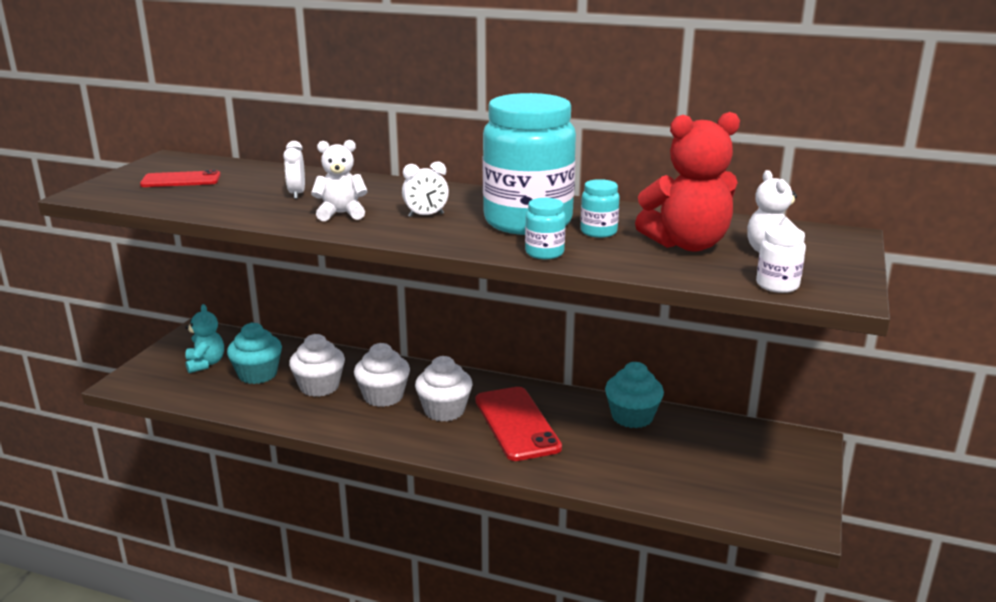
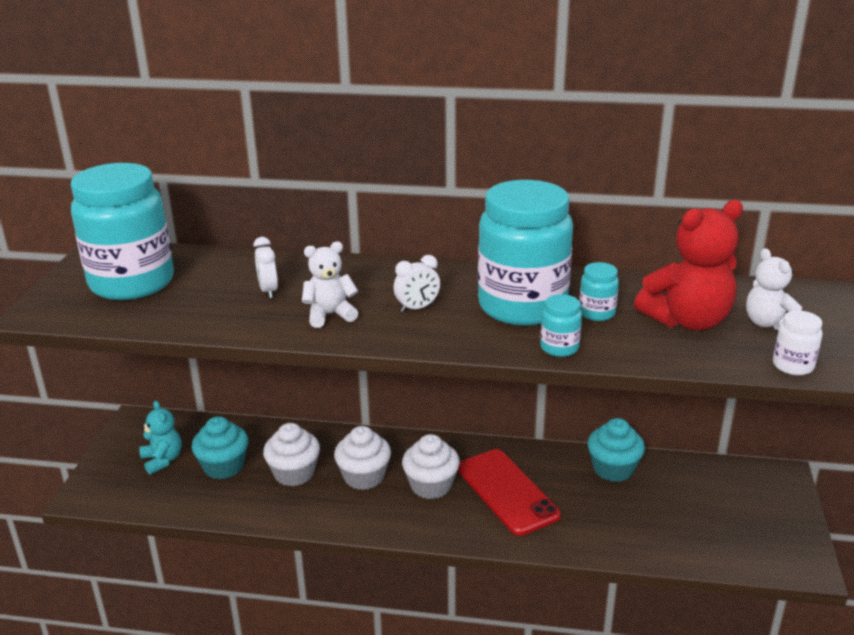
camera: 10 degrees left, 5 degrees up
red phone [140,170,221,187] -> turquoise jar [71,163,174,300]

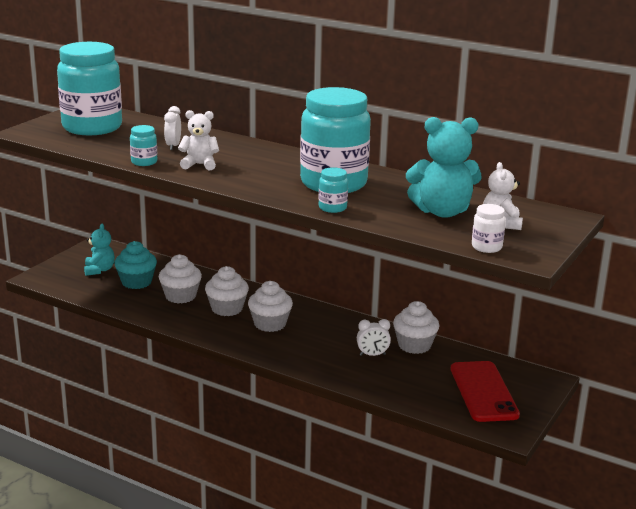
camera: 20 degrees right, 5 degrees down
white clock [394,255,440,312] -> white clock moved to [357,319,391,356]
red phone [457,449,561,536] -> red phone moved to [451,361,520,422]
turquoise jar [579,262,619,321] -> turquoise jar moved to [130,125,157,166]
turquoise cupcake [587,418,645,482] -> white cupcake [393,301,439,354]
red teddy bear [634,200,743,331] -> turquoise teddy bear [406,117,482,218]

